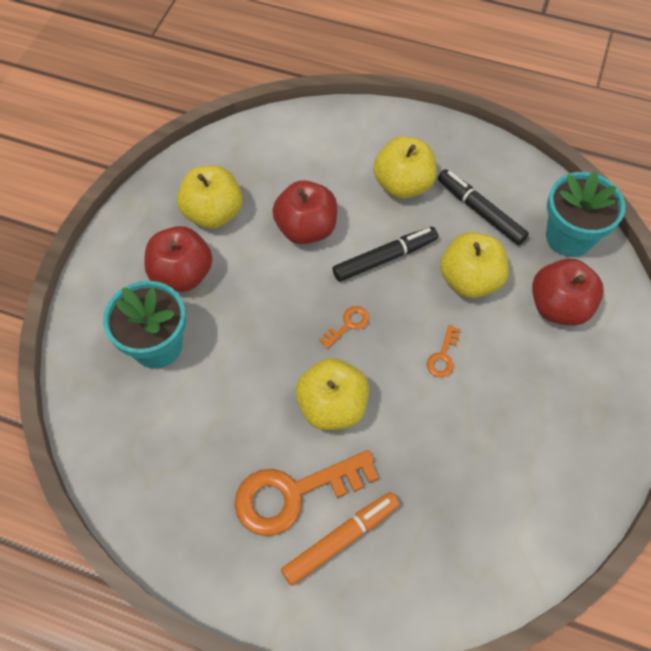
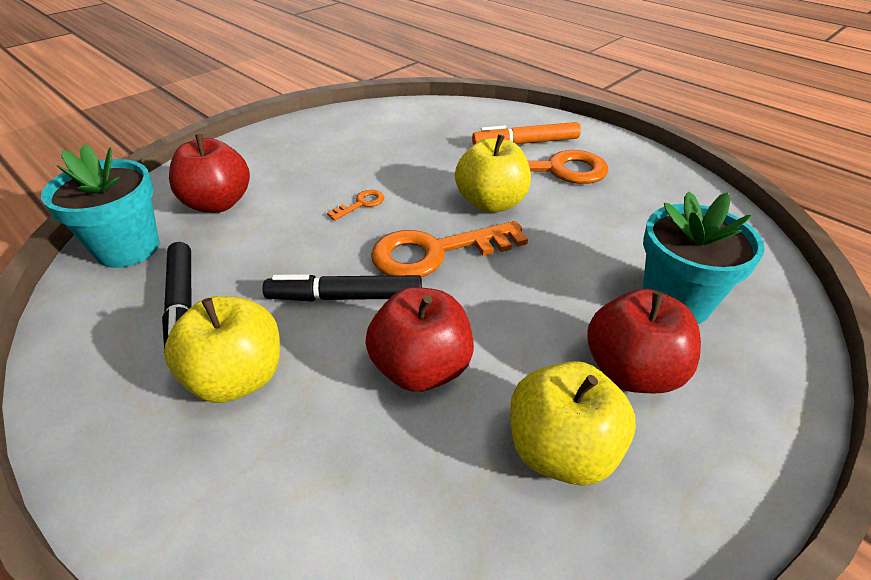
camera: 155 degrees left, 20 degrees down
orange key [319,306,369,349] -> orange key [371,221,528,277], size x2.27
yellow apple [440,232,509,298] -> none

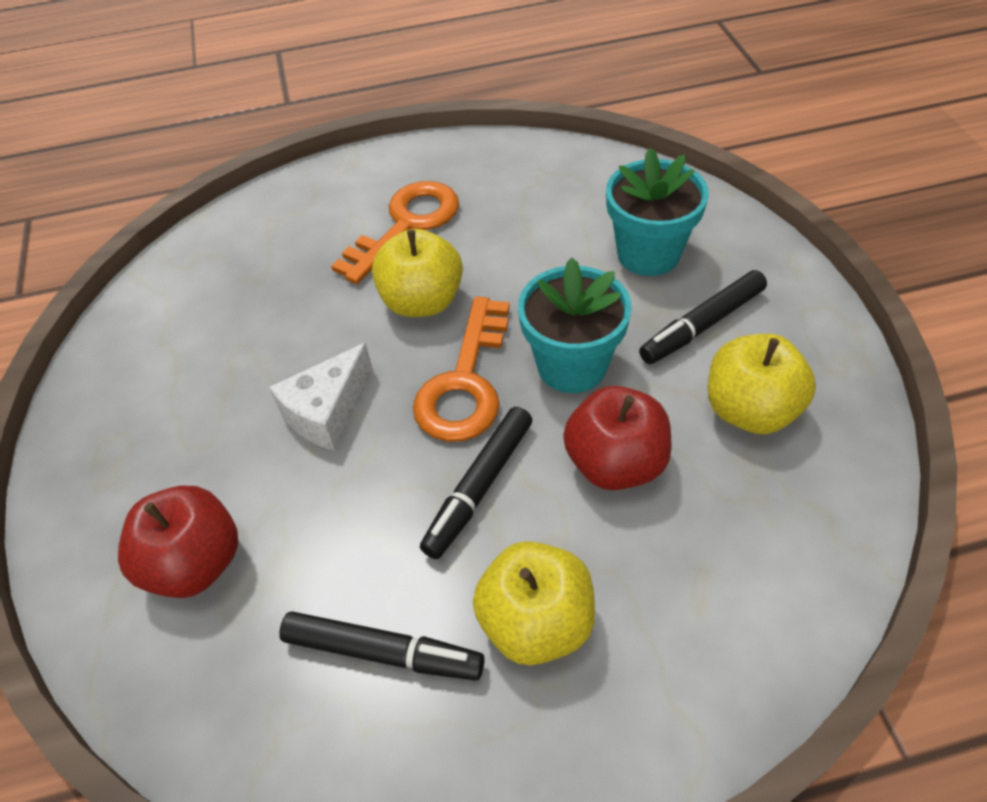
camera: 55 degrees left, 10 degrees up
turquoise flower pot [41,145,160,268] -> turquoise flower pot moved to [518,258,632,393]
orange key [327,190,384,221] -> white cheese [269,343,373,451]
orange marker [472,122,581,145] -> none
red apple [588,289,701,394] -> black marker [639,270,767,364]

